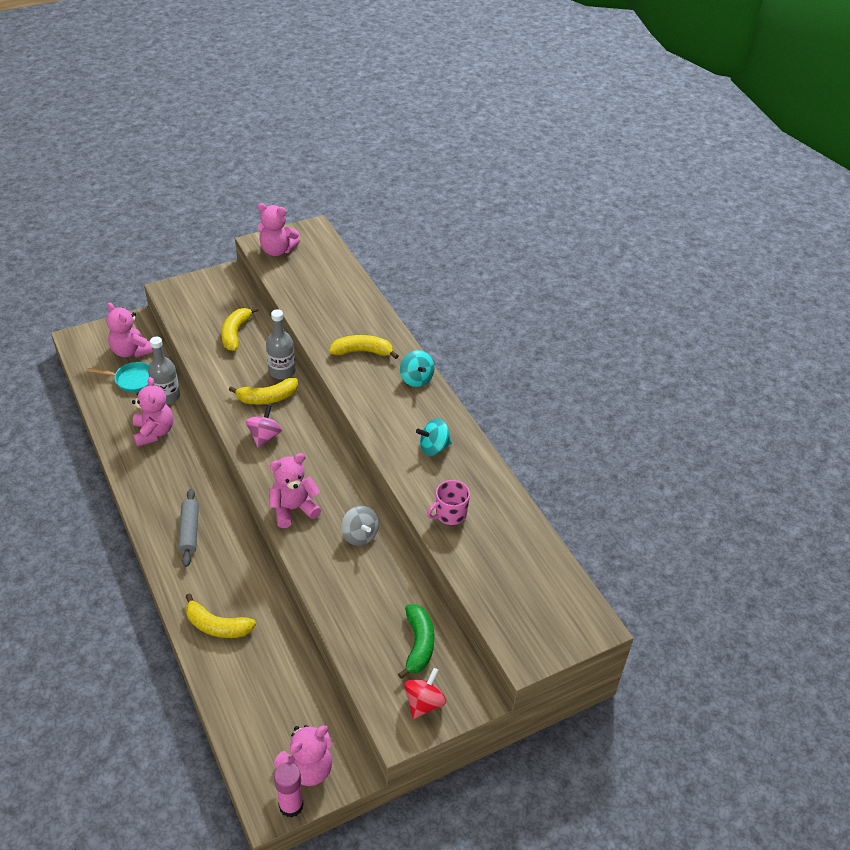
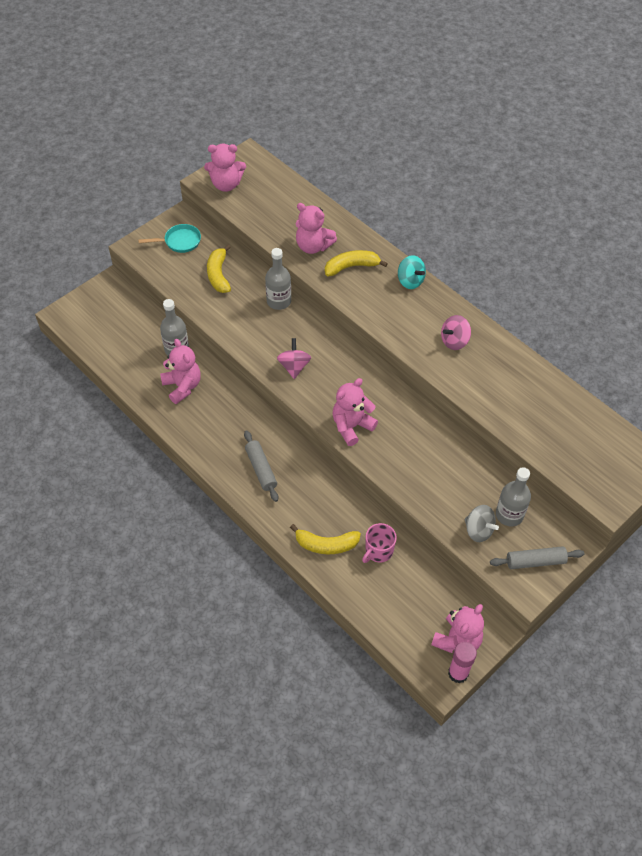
camera: 15 degrees left, 10 degrees up
turquoise pan [87,362,149,392] -> turquoise pan moved to [138,224,201,253]
pink teddy bear [106,302,153,358] -> pink teddy bear moved to [296,203,337,254]
yellow banana [229,378,298,405] -> none
grey spinning top [341,506,379,546] -> grey spinning top moved to [465,505,499,542]
green banana [398,605,435,679] -> grey bottle [496,467,531,527]
red spinning top [404,668,446,719] -> grey rolling pin [490,546,584,569]
turquoise spinning top [416,418,452,456] -> pink spinning top [441,315,471,350]
pink mug [427,480,470,525] -> pink mug moved to [362,523,397,563]

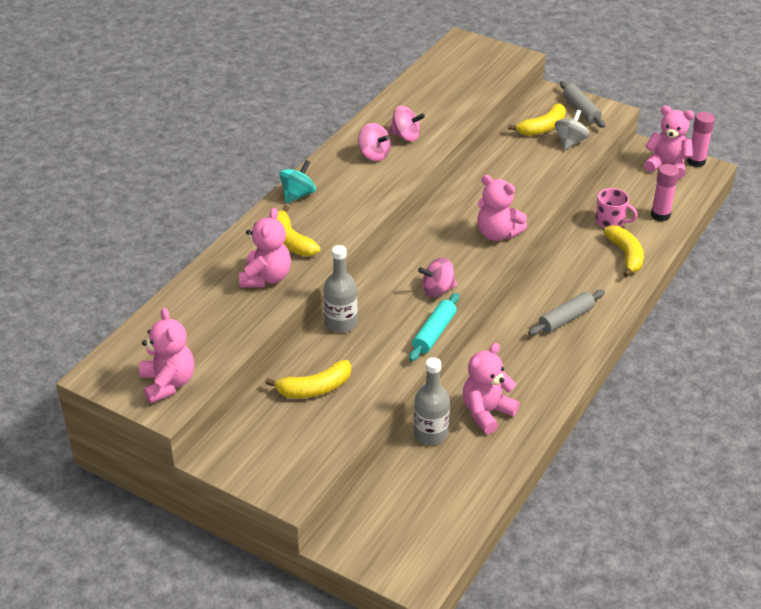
camera: 105 degrees left, 15 degrees down
turquoise pan [138,224,201,253] -> none
grey bottle [496,467,531,527] -> yellow banana [508,104,566,136]
none -> pink spinning top [389,106,425,141]
none -> turquoise rolling pin [409,293,459,361]
none -> pink glue stick [651,164,679,221]

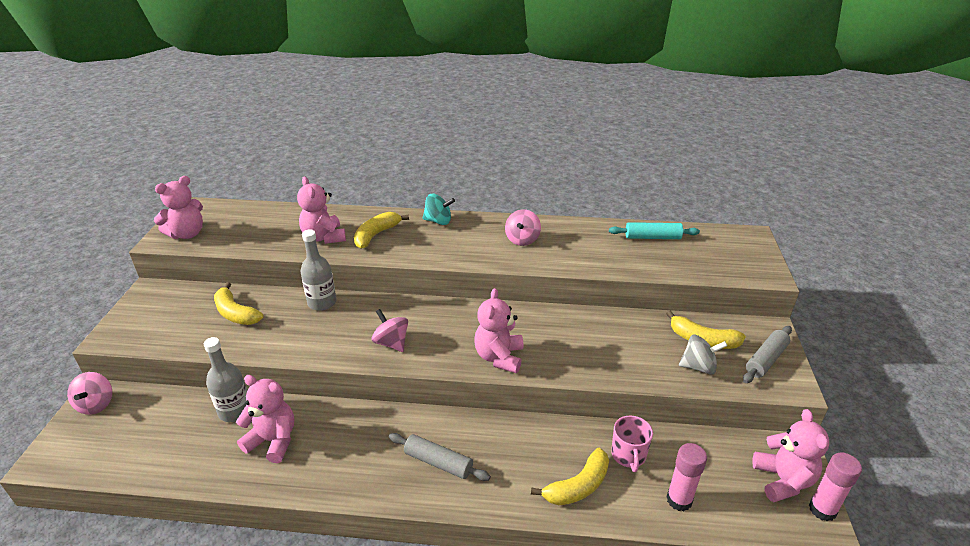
camera: 65 degrees right, 5 degrees down
pink teddy bear [239,208,291,287] -> pink teddy bear turned 75 degrees clockwise [297,177,346,244]
pink spinning top [389,106,425,141] -> pink spinning top moved to [67,372,112,415]
turquoise rolling pin [409,293,459,361] -> turquoise rolling pin moved to [609,222,700,239]

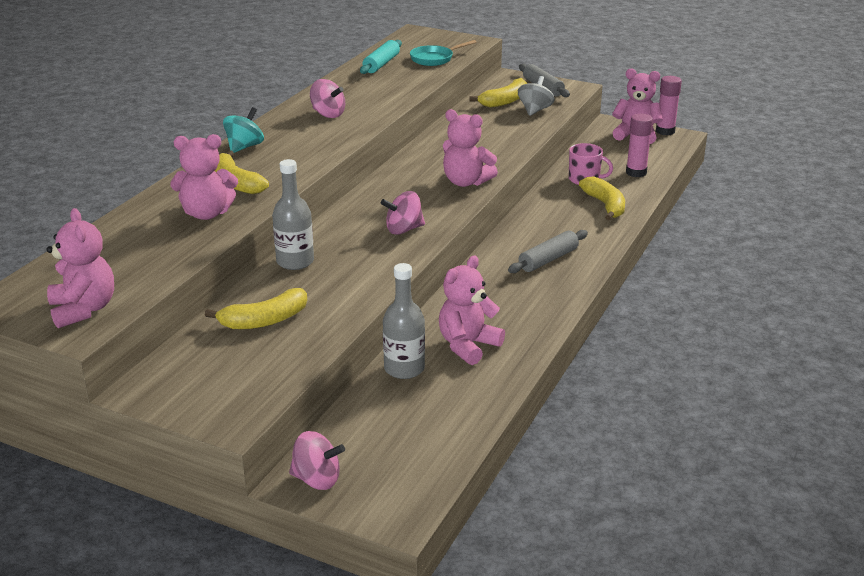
camera: 70 degrees left, 5 degrees down
none -> turquoise pan [410,40,477,66]

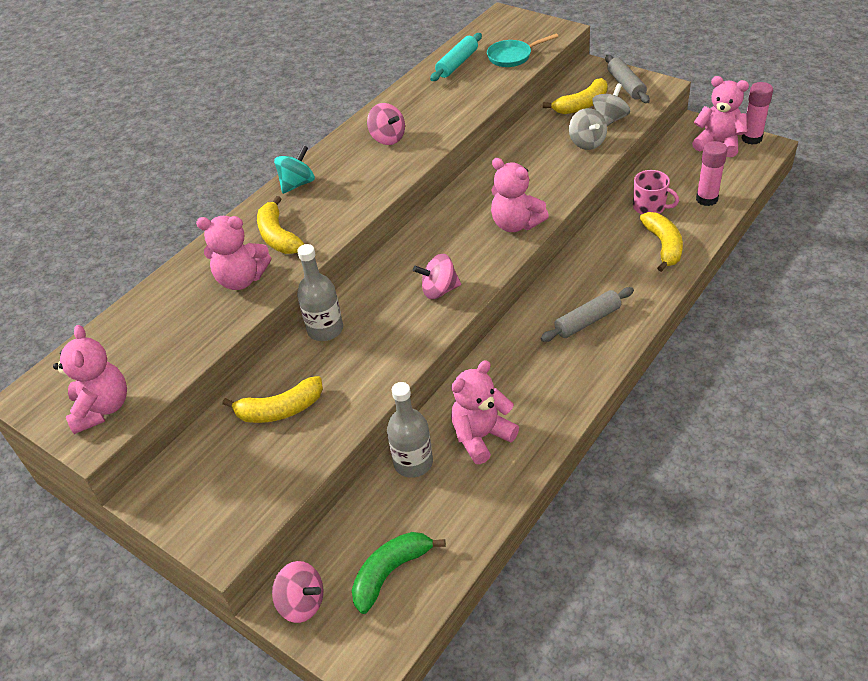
camera: 15 degrees right, 15 degrees up
none -> green banana [352,532,445,614]
none -> grey spinning top [569,108,607,150]

